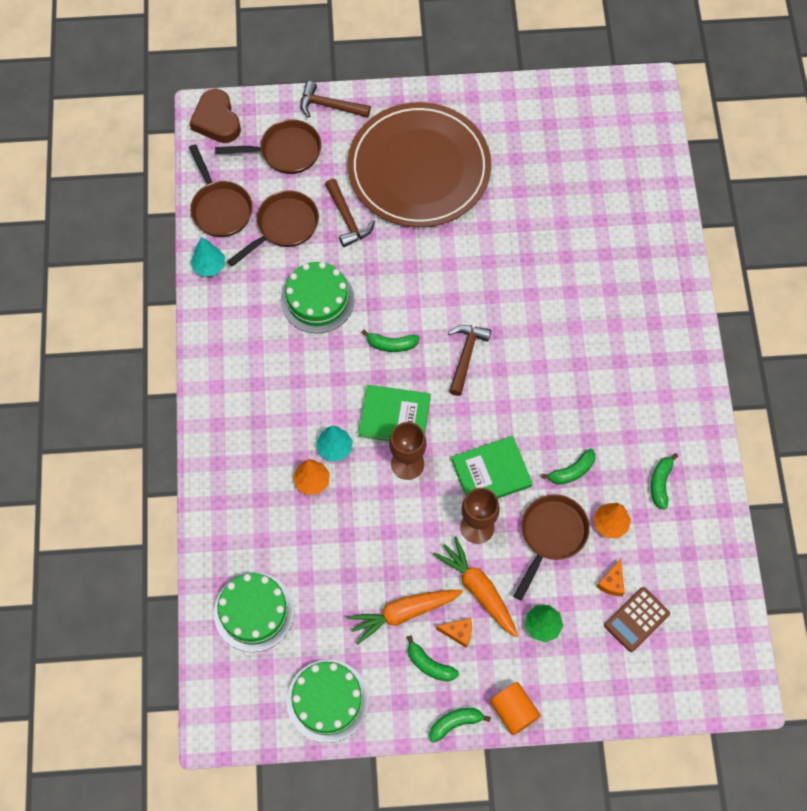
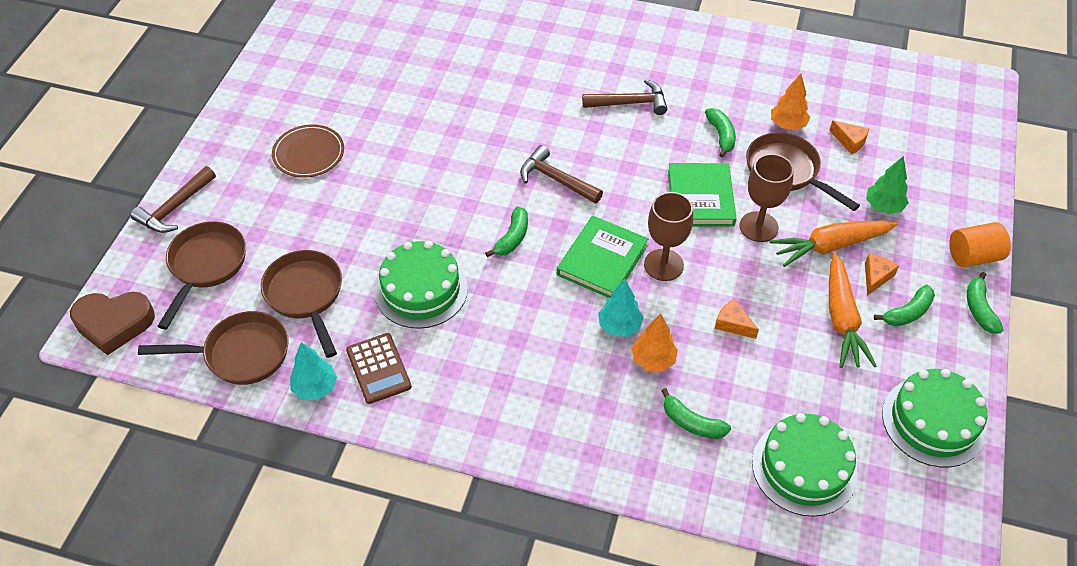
camera: 70 degrees left, 15 degrees down
brown hammer [325,179,375,247] -> brown hammer moved to [582,79,668,115]
brown plate [348,102,491,227] -> brown plate [272,125,344,178], size x0.42
brown calculator [604,587,670,652] -> brown calculator moved to [346,333,412,404]
green banana [651,453,678,510] -> green banana moved to [661,388,731,439]
none -> orange cheese [715,299,759,339]

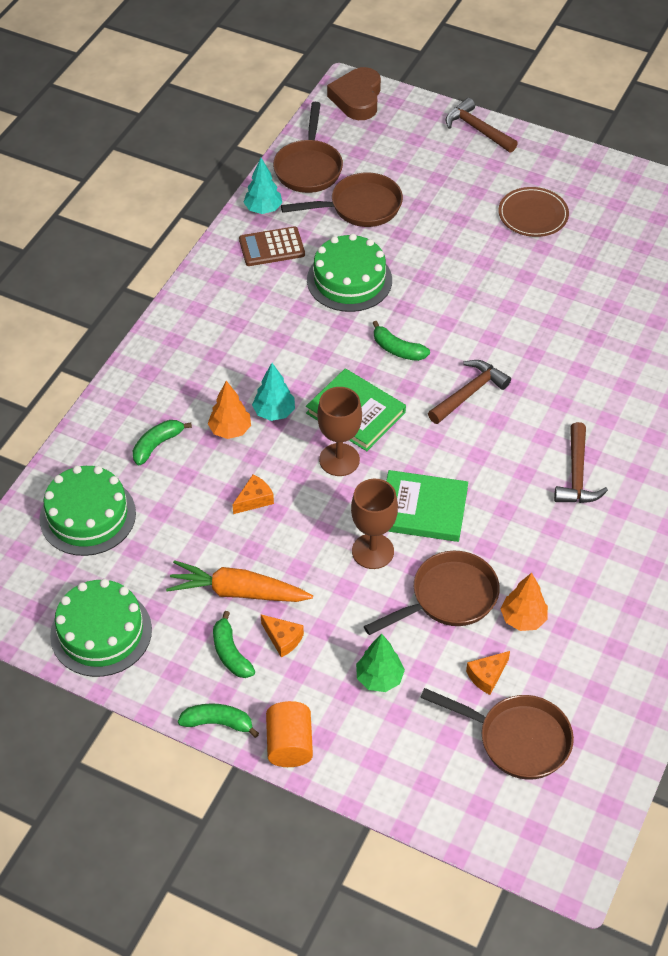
camera: 100 degrees right, 0 degrees up
brown pan [157,222,246,329] -> brown pan moved to [420,688,574,780]
green banana [705,108,736,158] -> none
orange carrot [770,221,898,267] -> none

